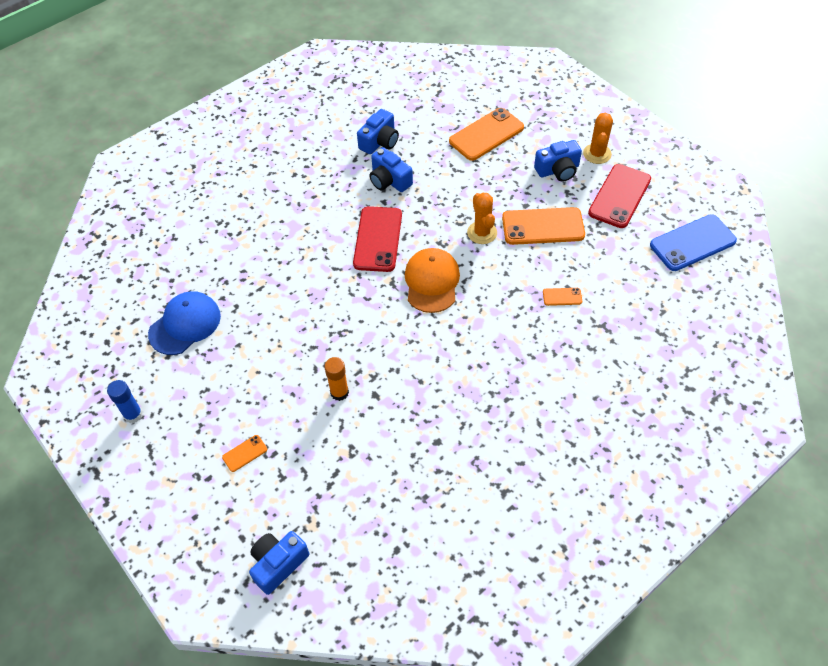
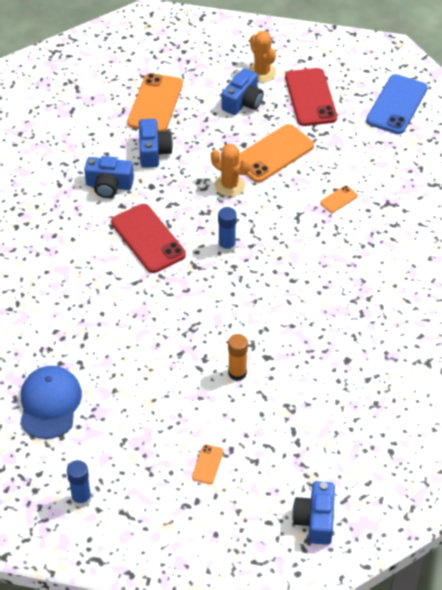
camera: 40 degrees left, 5 degrees down
blue camera [357,109,399,154] -> blue camera moved to [139,119,173,168]
orange cap [405,248,460,313] -> blue glue stick [218,207,237,253]

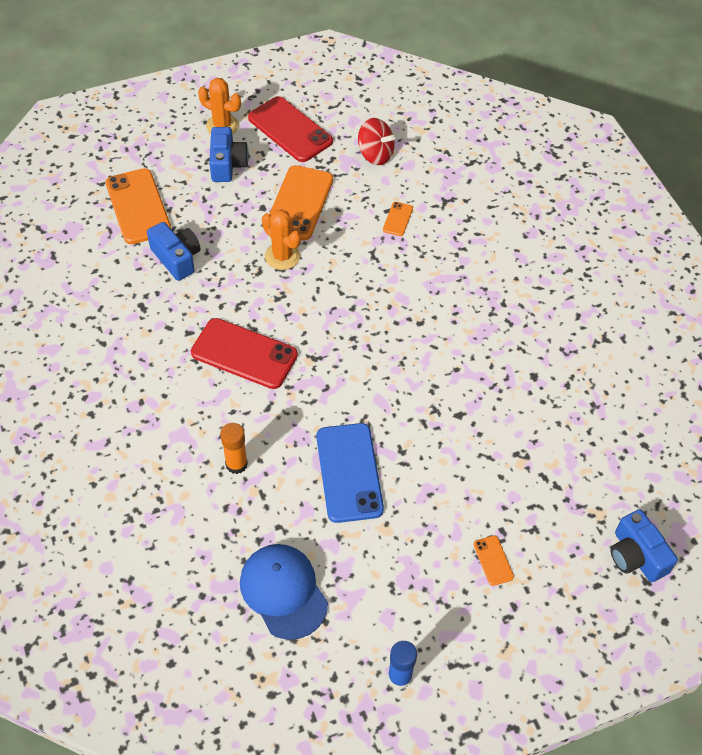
camera: 35 degrees left, 5 degrees up
blue camera [84,156,134,198] -> none
orange cactus [211,144,250,196] -> orange cactus turned 45 degrees clockwise [262,209,301,270]
blue glue stick [218,207,237,253] -> none
orange glue stick [228,334,248,381] -> orange glue stick moved to [220,423,248,474]
blue phone [366,74,428,134] -> blue phone moved to [316,423,384,523]
none -> red spinning top [358,118,395,165]

